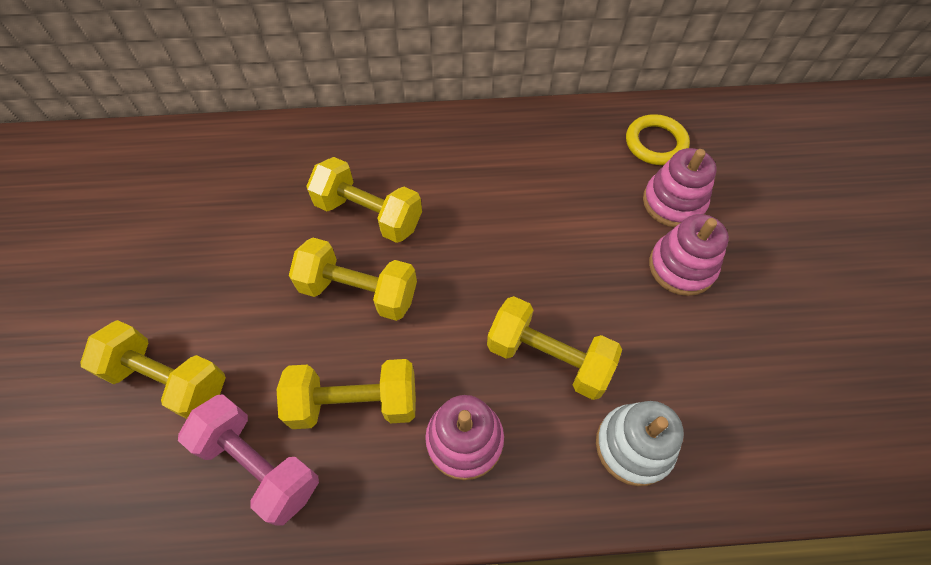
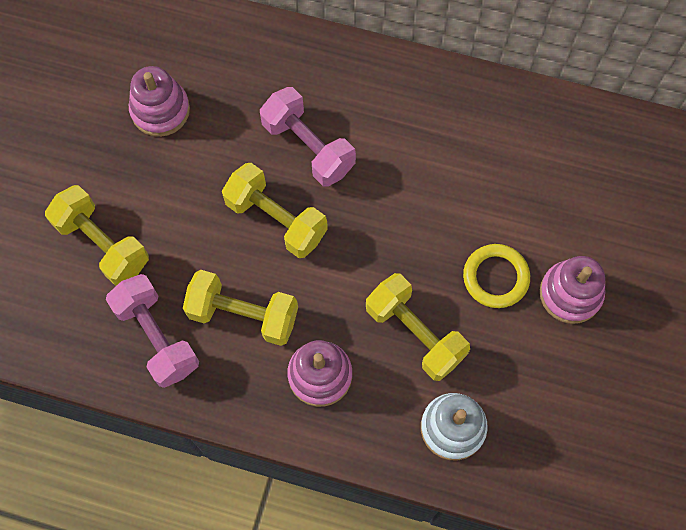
camera: 20 degrees right, 10 degrees up
yellow dumbbell [306,157,422,243] -> pink dumbbell [260,87,356,187]
yellow ring [626,114,690,165] -> yellow ring moved to [463,244,530,308]
pink stacking toy [643,148,717,228] -> pink stacking toy moved to [129,66,190,137]

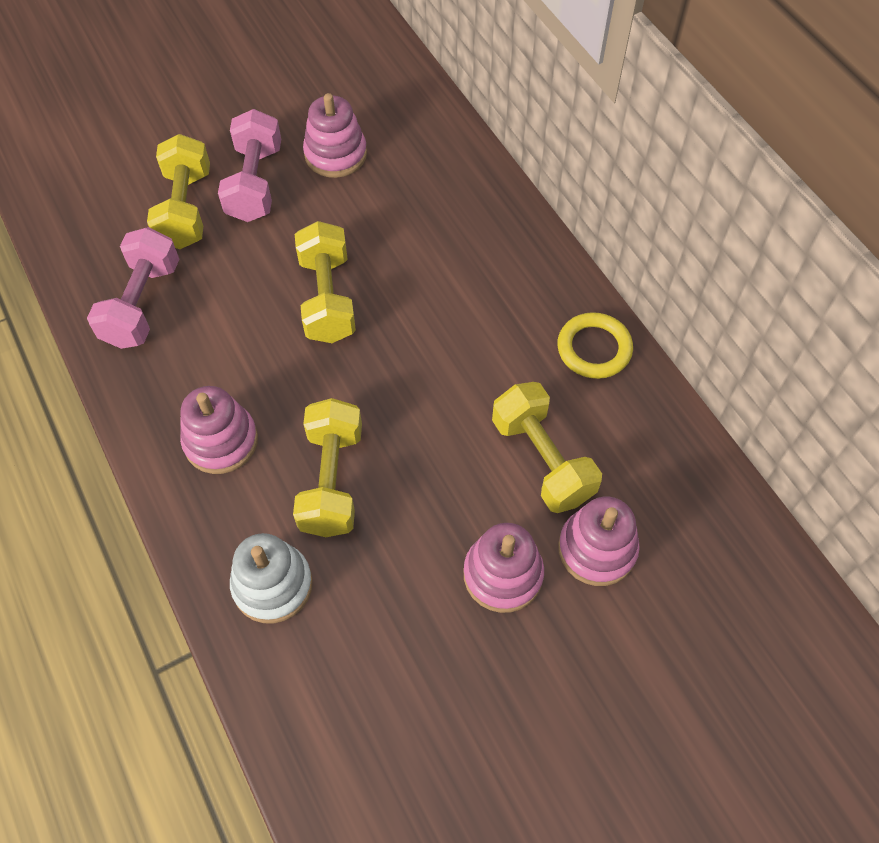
camera: 45 degrees right, 10 degrees down
yellow dumbbell [183,270,298,346] -> yellow dumbbell moved to [492,382,602,513]
pink dumbbell [260,87,356,187] -> pink dumbbell moved to [218,109,281,222]
yellow ring [463,244,530,308] -> yellow ring moved to [557,312,633,379]
none -> pink stacking toy [558,497,640,586]

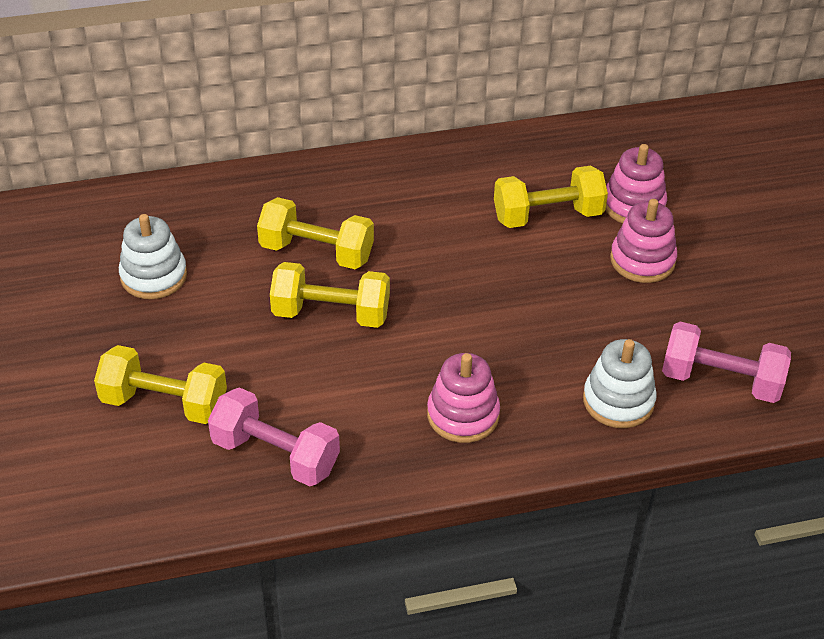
camera: 75 degrees left, 15 degrees down
pink dumbbell [218,109,281,222] -> pink dumbbell moved to [662,322,791,403]
yellow dumbbell [293,398,362,537] -> yellow dumbbell moved to [257,197,374,269]
pink stacking toy [303,93,367,178] -> white stacking toy [119,214,187,299]
yellow ring [557,312,633,379] -> none

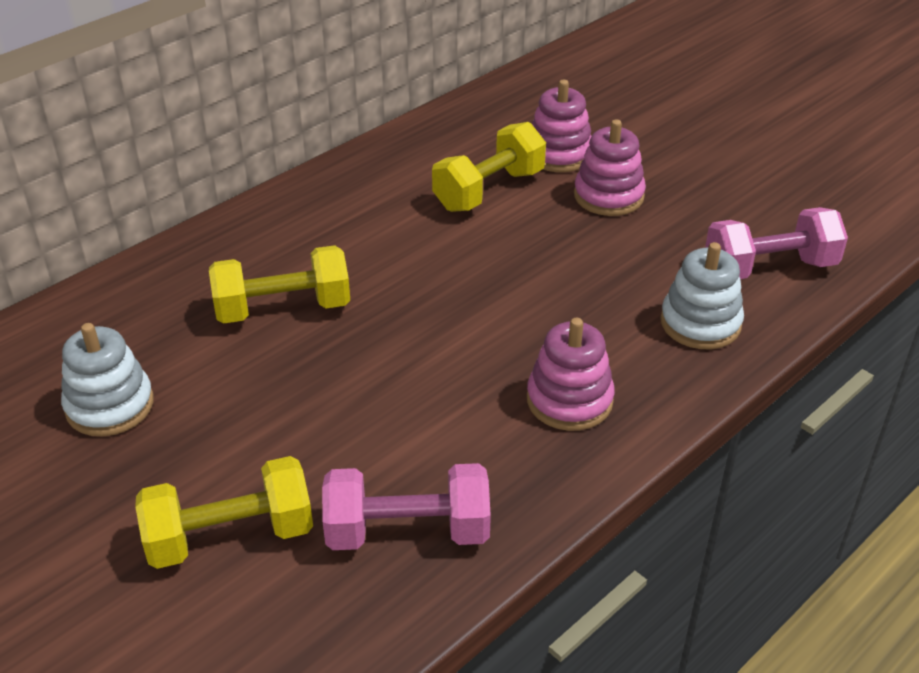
camera: 30 degrees left, 5 degrees down
yellow dumbbell [270,262,390,328] -> none

